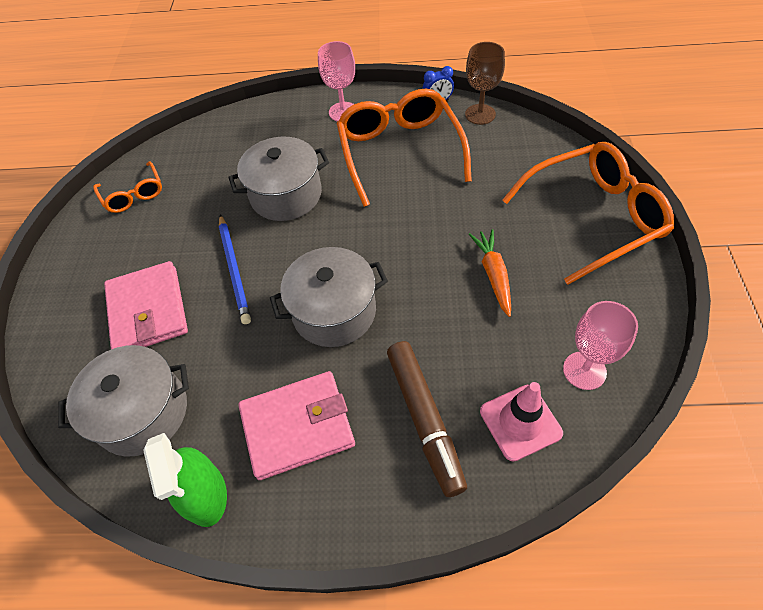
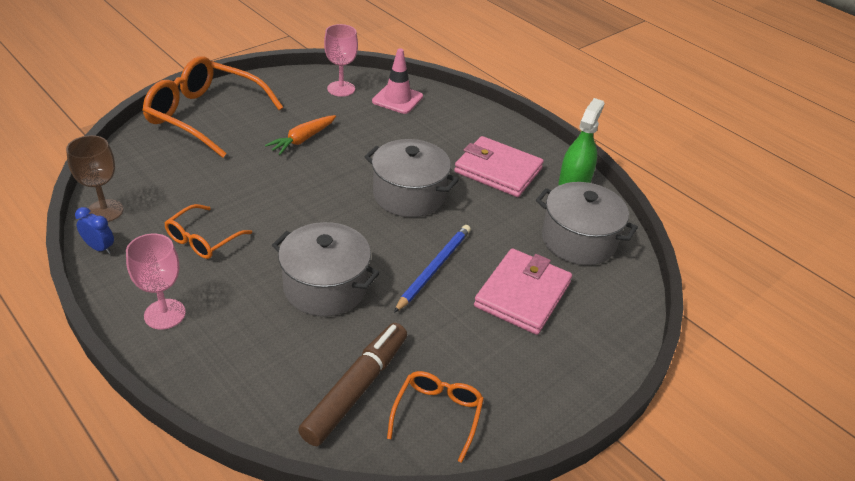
camera: 140 degrees left, 15 degrees down
orange glasses [336,89,472,207] -> orange glasses [164,204,252,259], size x0.52
brown marker [387,341,467,497] -> brown marker moved to [298,323,407,446]

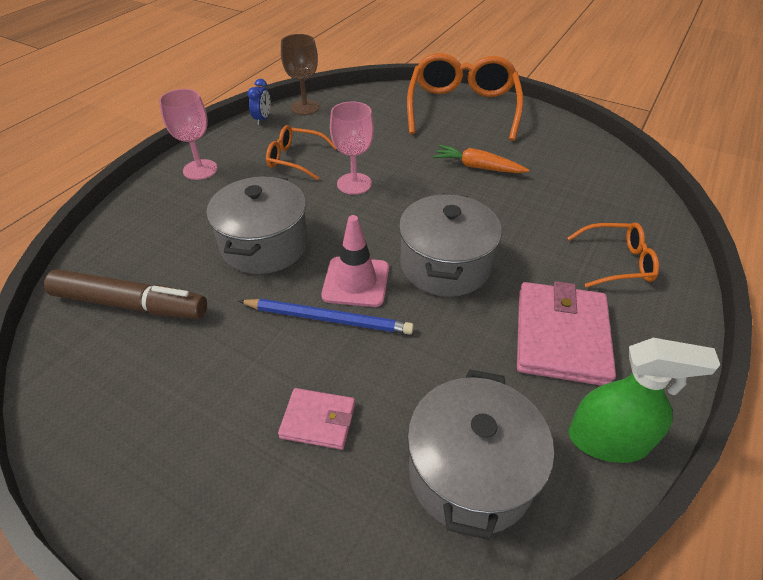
camera: 75 degrees right, 5 degrees up
pink goblet [324,24,358,97] -> pink goblet moved to [330,101,374,195]
pink traffic cone [372,48,423,114] -> pink traffic cone moved to [321,215,389,307]
orange glasses [387,371,484,463] -> orange glasses moved to [568,223,659,288]
pink wallet [474,248,572,335] -> pink wallet [278,388,355,450], size x0.54

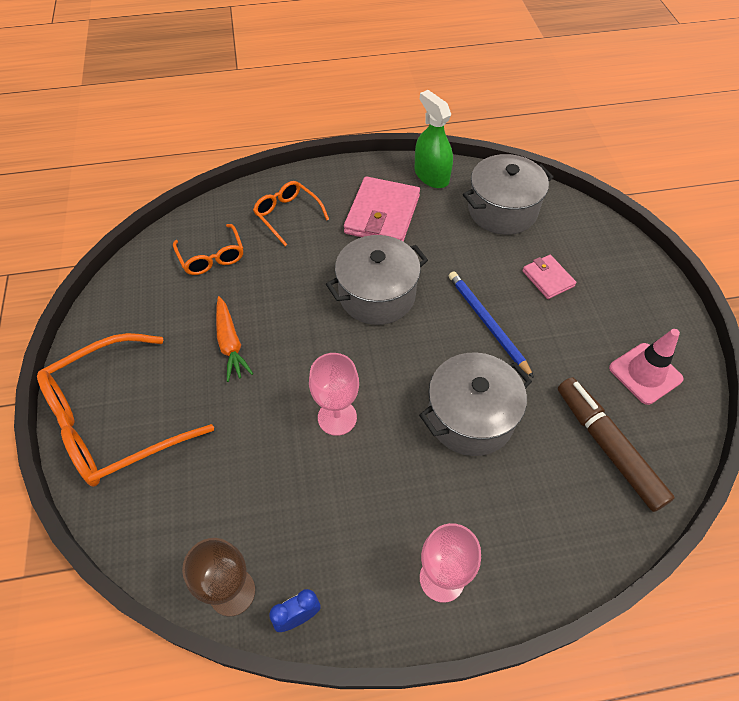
camera: 130 degrees left, 10 degrees up
orange glasses [266,125,336,180] -> orange glasses moved to [173,224,243,275]
pink traffic cone [321,215,389,307] -> pink traffic cone moved to [609,329,684,405]
pink wallet [517,281,616,386] -> pink wallet turned 45 degrees counterclockwise [344,176,420,242]

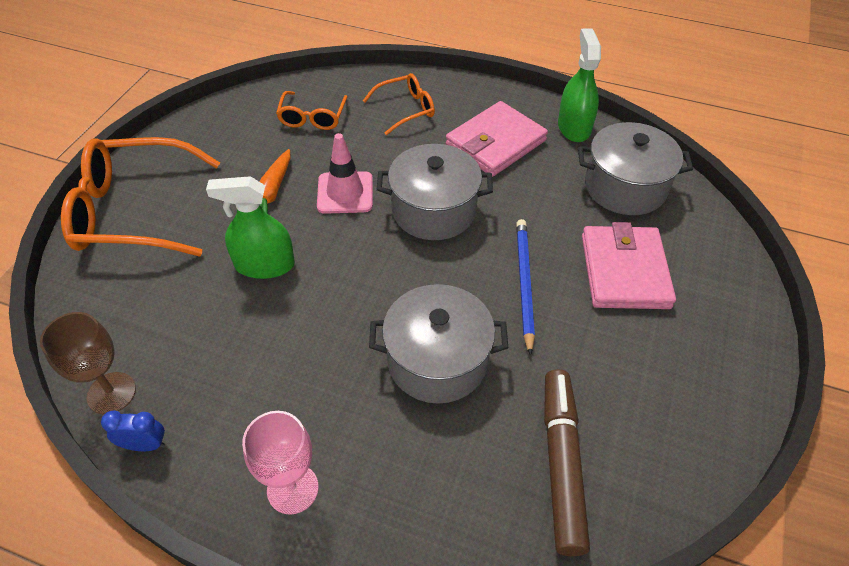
camera: 30 degrees right, 5 degrees down
orange glasses [253,181,329,246] -> orange glasses turned 75 degrees clockwise [363,73,435,135]
pink goblet [309,353,359,436] -> none
pink wallet [522,255,576,299] -> pink wallet [582,222,676,309], size x1.85
pink traffic cone [609,329,684,405] -> pink traffic cone moved to [317,133,373,214]
none -> green spray bottle [206,176,295,279]

